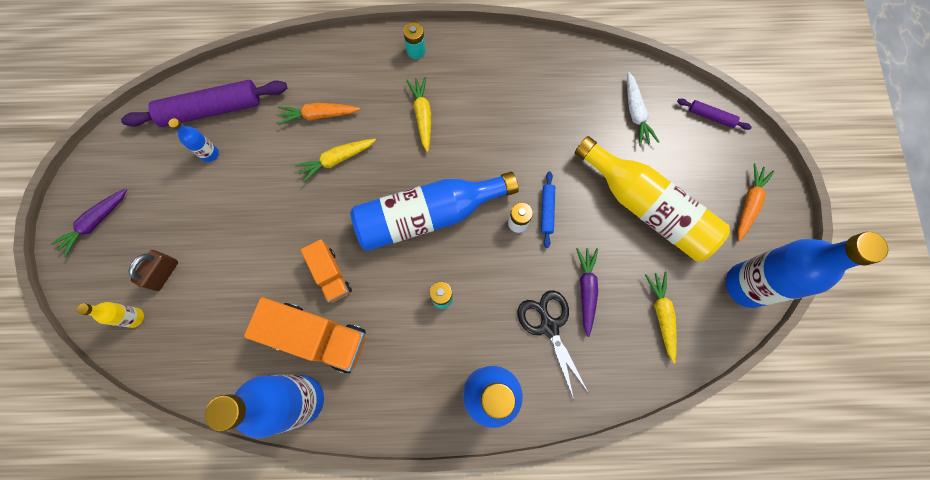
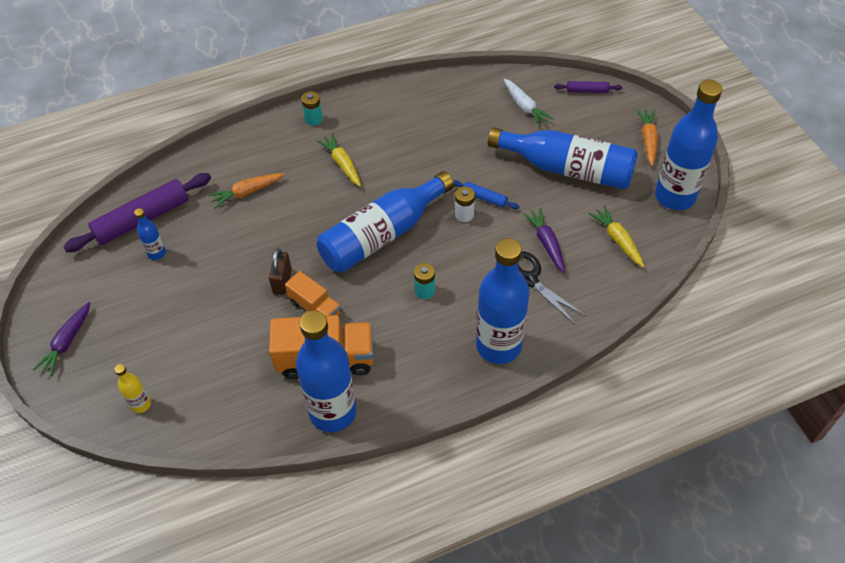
camera: 20 degrees left, 20 degrees down
brown padlock [128,250,178,291] -> brown padlock moved to [269,248,292,295]
yellow carrot [295,139,376,183] -> none
blue rolling pin [541,171,555,248] -> blue rolling pin turned 45 degrees counterclockwise [453,180,520,209]
yellow bottle [575,136,730,261] -> blue bottle [488,127,638,190]

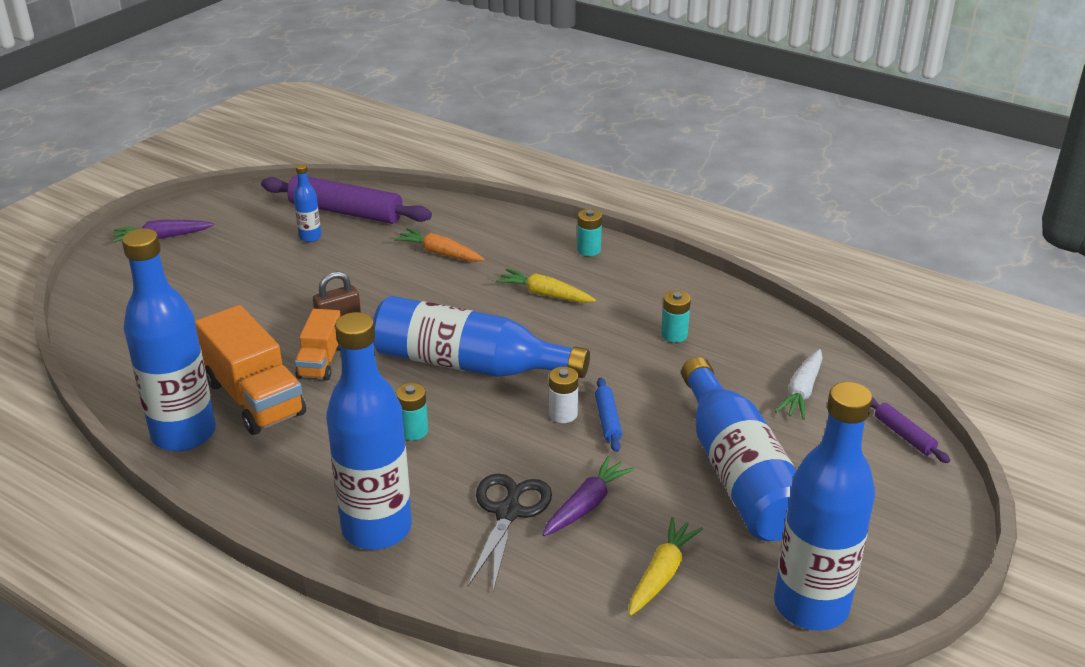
camera: 55 degrees right, 20 degrees down
yellow bottle [114,364,151,413] -> none
yellow carrot [317,133,361,187] -> yellow carrot turned 90 degrees counterclockwise [495,269,596,303]
orange carrot [637,109,658,166] -> none
none -> turquoise battery [661,290,691,343]

